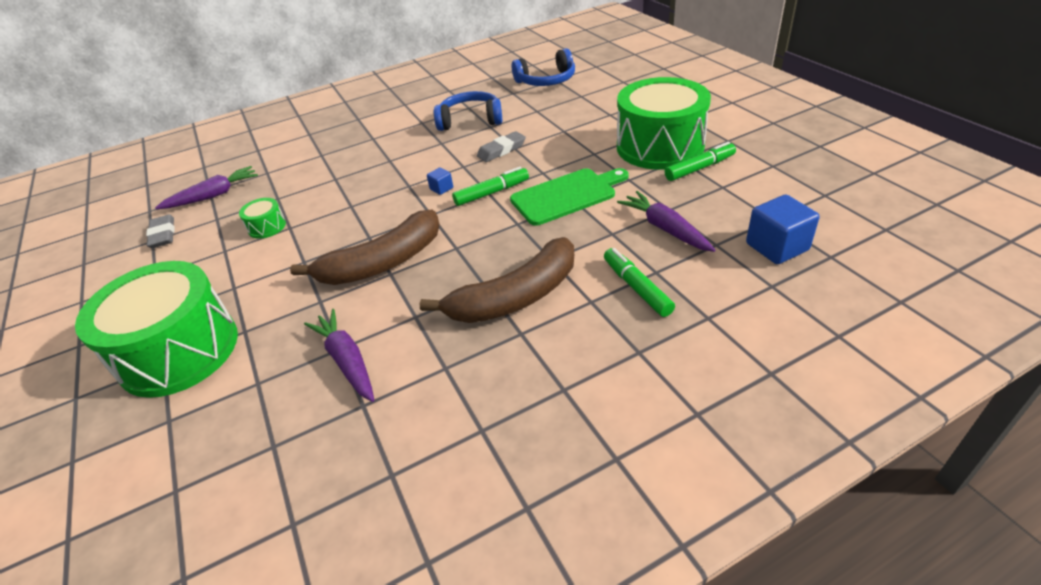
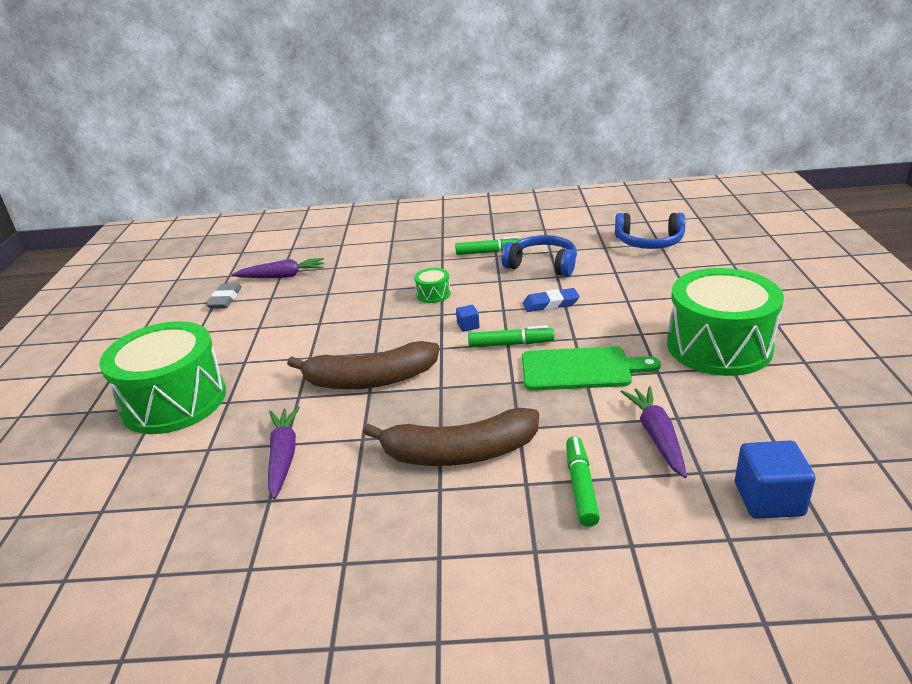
camera: 25 degrees right, 10 degrees down
green drum [239,198,286,239] -> green drum moved to [414,268,451,303]
grey eraser [477,131,526,162] -> blue eraser [523,288,580,312]
green marker [665,142,736,181] -> green marker moved to [455,236,524,255]

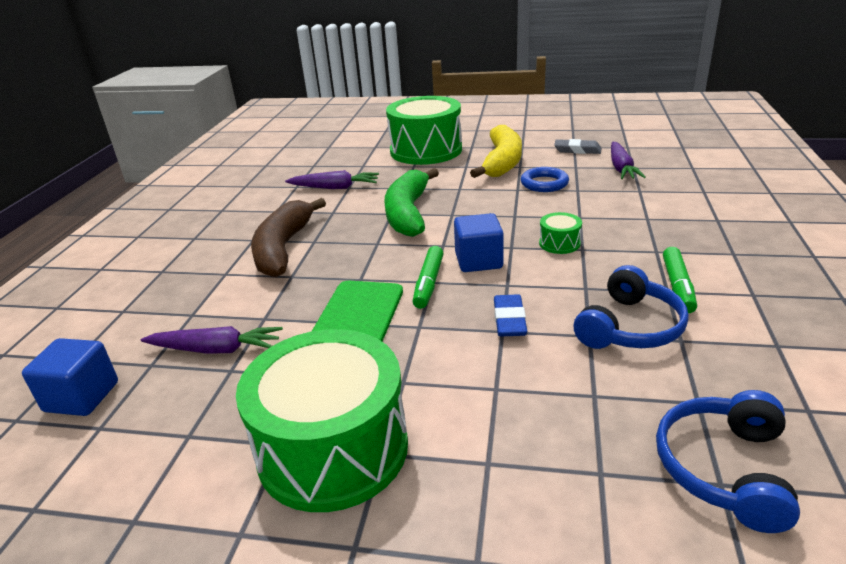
camera: 100 degrees right, 0 degrees up
brown banana [287,341,439,389] -> green banana [384,168,439,237]
blue cube [456,305,480,332] -> blue cube [454,213,504,272], size x2.01
green marker [566,436,600,527] -> none
none -> yellow banana [470,125,522,178]
none -> blue ring [521,167,569,192]

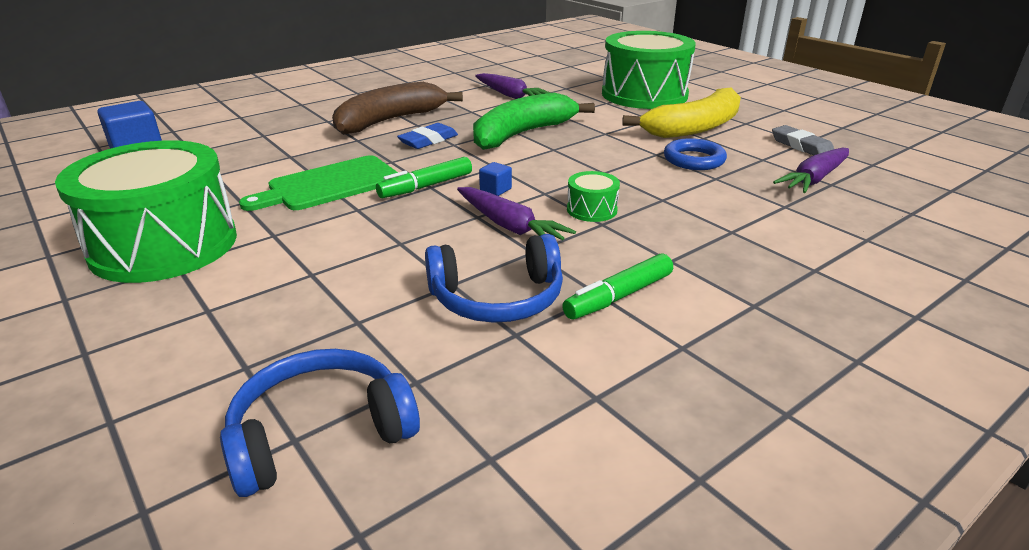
camera: 40 degrees right, 0 degrees up
purple carrot [141,326,283,354] -> purple carrot moved to [457,187,576,240]
blue cube [454,213,504,272] -> blue cube [479,162,512,196], size x0.50
blue eraser [494,294,527,336] -> blue eraser moved to [397,123,458,149]

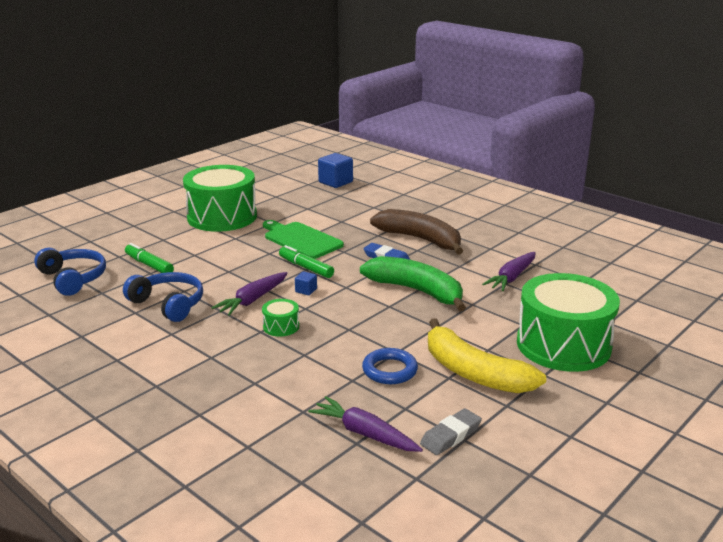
camera: 80 degrees right, 5 degrees down
blue headphones [425,234,563,323] -> blue headphones turned 150 degrees clockwise [123,272,203,322]
green marker [562,253,673,320] -> green marker moved to [125,243,174,273]

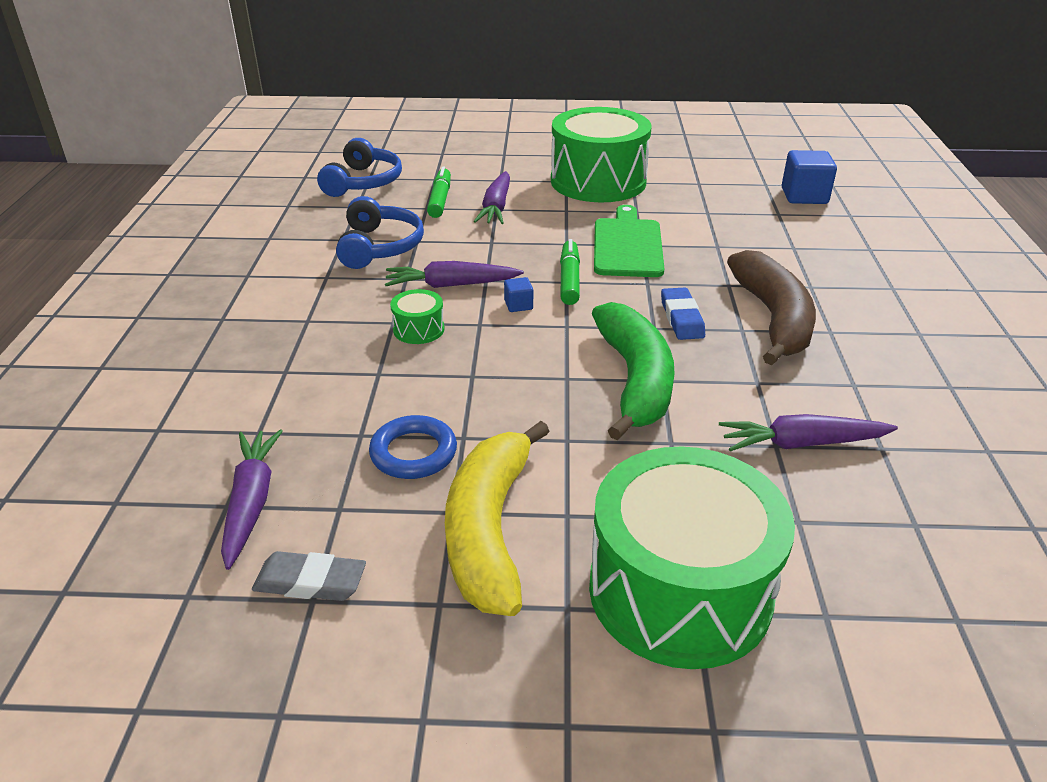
camera: 50 degrees right, 10 degrees up
none -> purple carrot [474,171,510,224]

